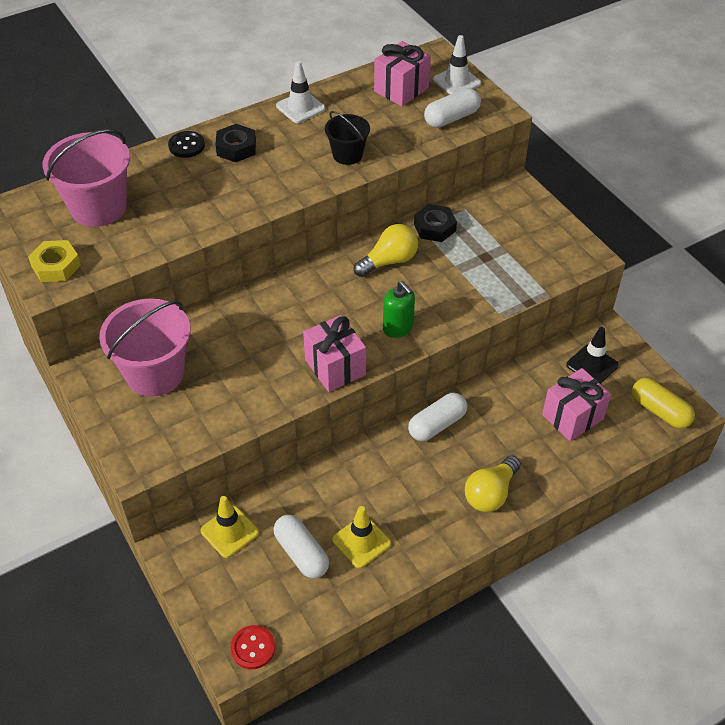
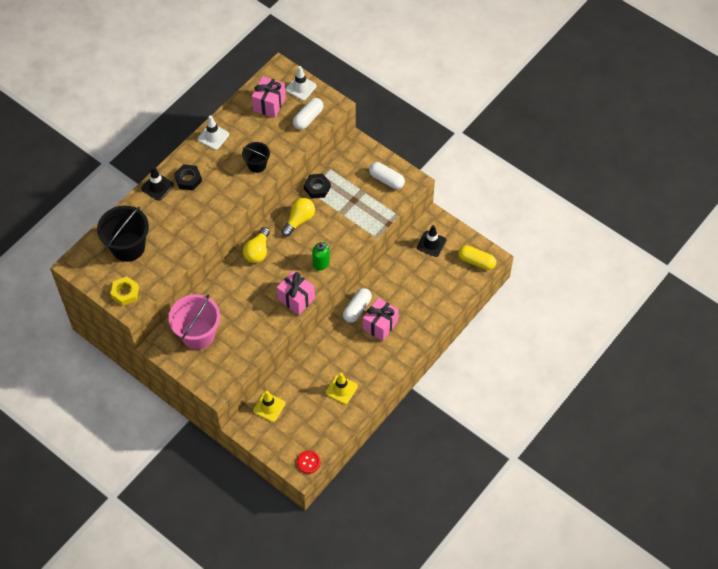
camera: 20 degrees left, 10 degrees up
pink bucket [43,129,130,227] -> black bucket [97,206,149,262]
black button [168,131,205,158] -> black traffic cone [141,166,174,201]
white capsule [274,515,329,578] -> white capsule moved to [369,162,405,189]
yellow light bulb [465,455,521,512] -> yellow light bulb moved to [243,227,270,263]
pink gift [542,368,611,441] -> pink gift moved to [363,298,399,341]

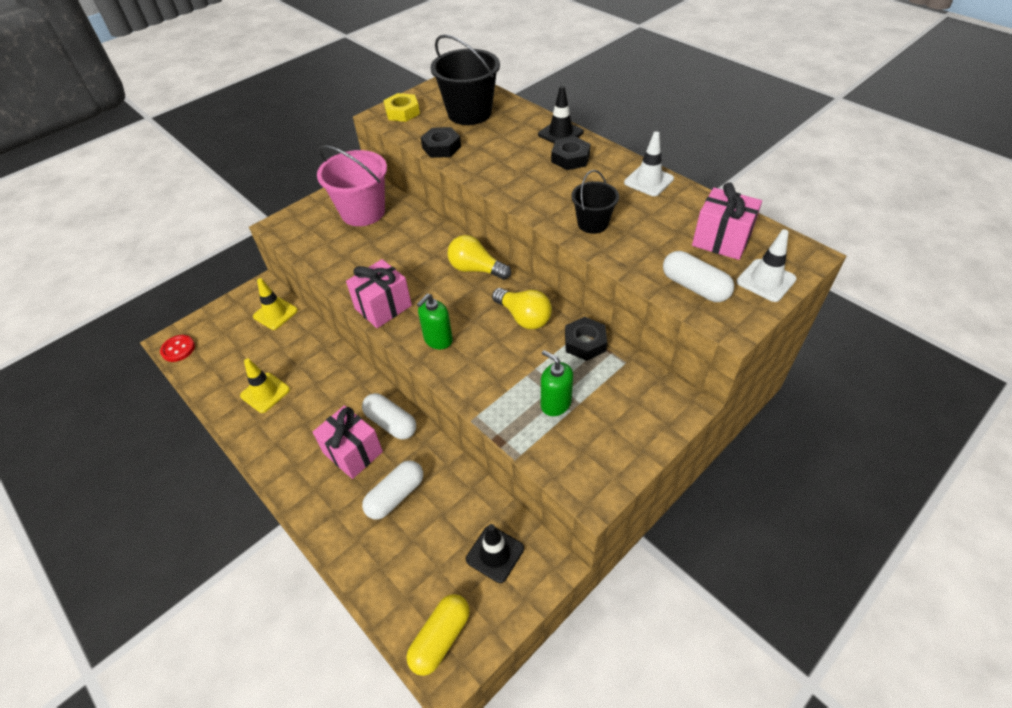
camera: 100 degrees right, 10 degrees down
white capsule [369,162,405,189] -> white capsule moved to [362,460,423,519]
none -> black nut [421,127,461,158]
none -> green soap dispenser [541,350,573,416]

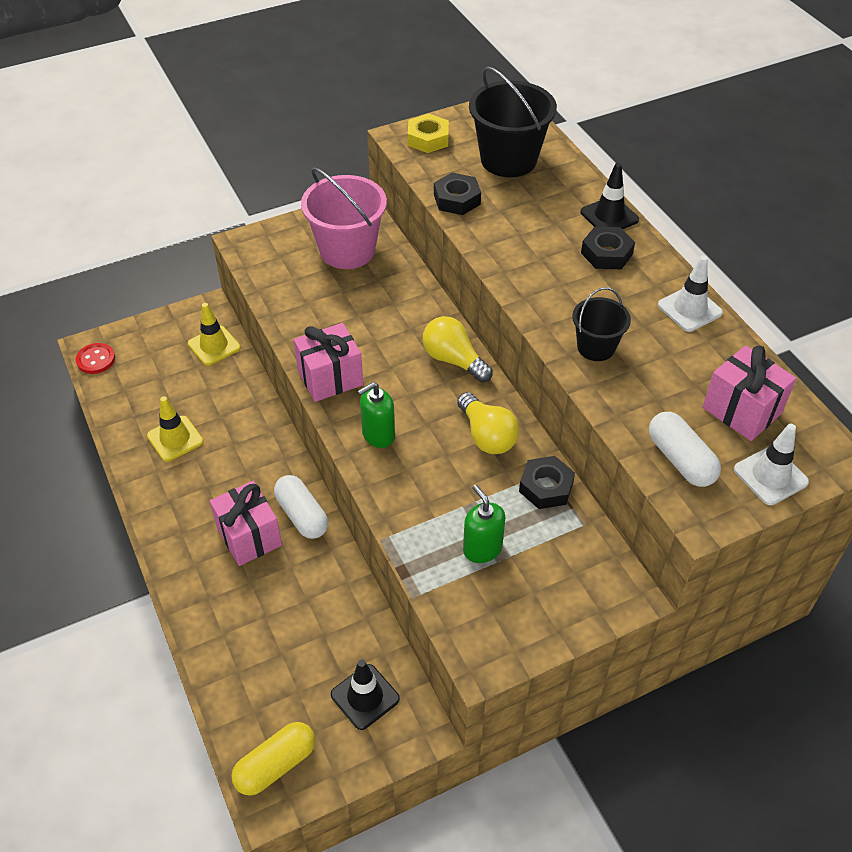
camera: 15 degrees right, 0 degrees up
white capsule [362,460,423,519] -> none

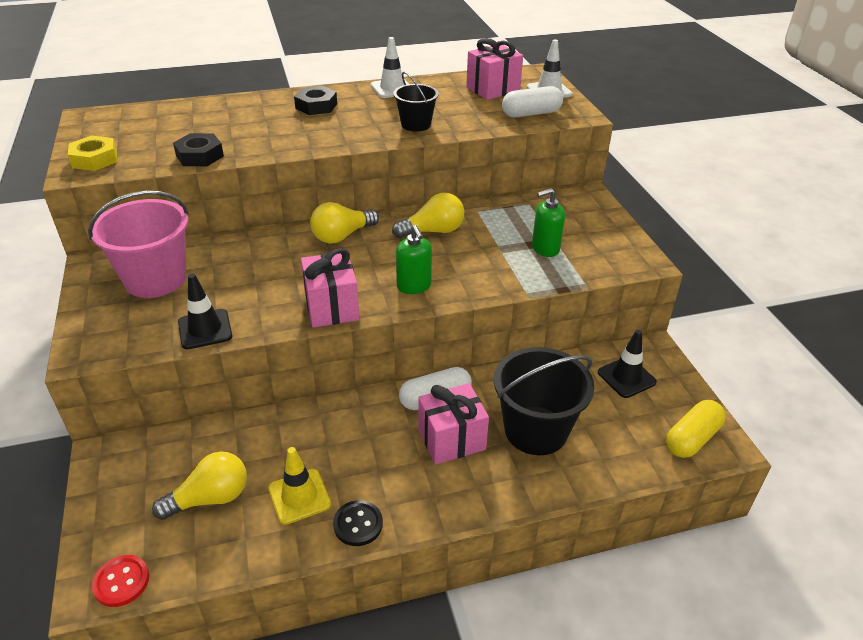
camera: 80 degrees left, 10 degrees down
yellow traffic cone [188,303,241,366] -> none
yellow capsule [231,722,315,796] -> yellow capsule turned 75 degrees clockwise [666,400,726,458]
black bucket [469,66,557,177] -> black bucket moved to [494,347,594,455]
black nut [519,456,575,509] -> none
black traffic cone [580,163,639,229] -> black traffic cone moved to [178,274,232,349]
none -> yellow light bulb [152,451,247,520]
none -> black button [333,500,383,546]

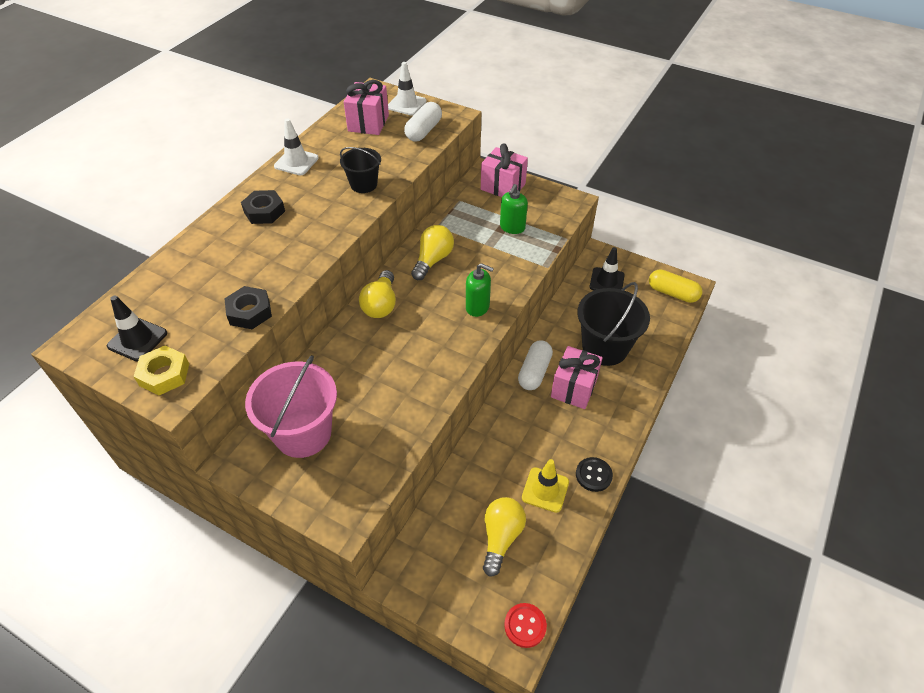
camera: 45 degrees left, 10 degrees up
black traffic cone [178,274,232,349] -> black traffic cone moved to [107,296,167,361]
pink gift [301,248,359,328] -> pink gift moved to [481,144,528,197]
yellow capsule [666,400,726,458] -> yellow capsule turned 60 degrees counterclockwise [649,269,702,303]

